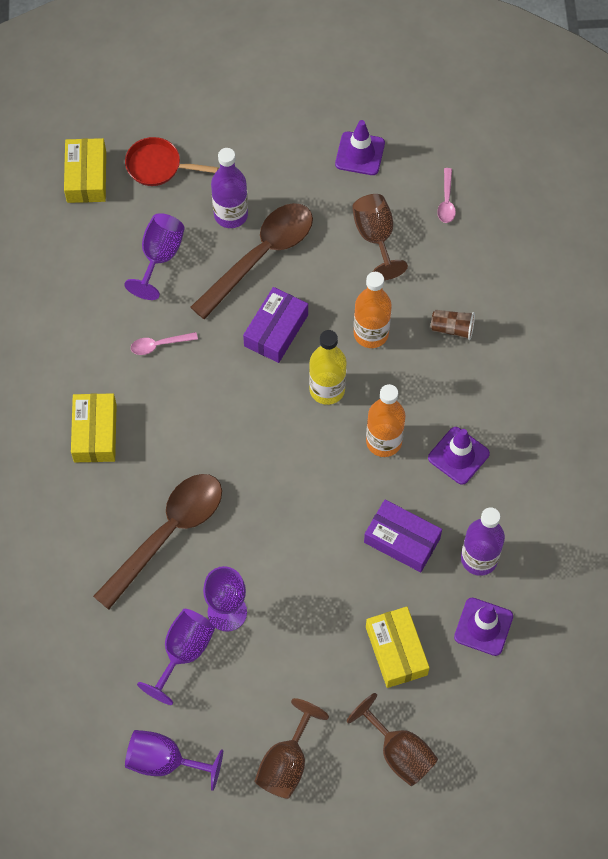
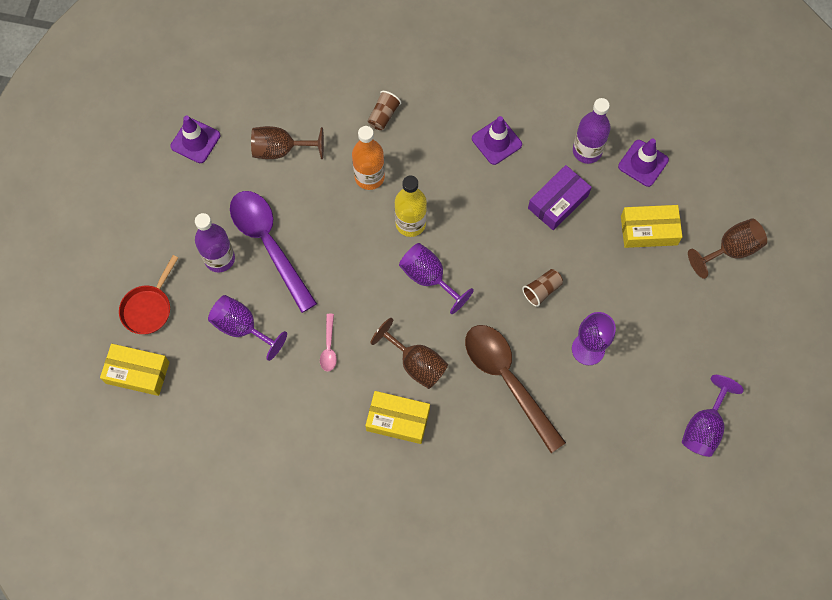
camera: 75 degrees left, 5 degrees up
purple goblet [137,609,215,705] -> purple goblet moved to [399,243,474,314]
brown spoon [190,203,313,319] -> purple spoon [230,191,317,313]
purple box [243,287,308,363] -> none
brown goblet [255,698,329,799] -> brown goblet moved to [370,318,448,389]
orange bottle [366,384,406,457] -> none
pink spoon [437,168,456,223] -> none
none -> brown cup [522,269,563,307]

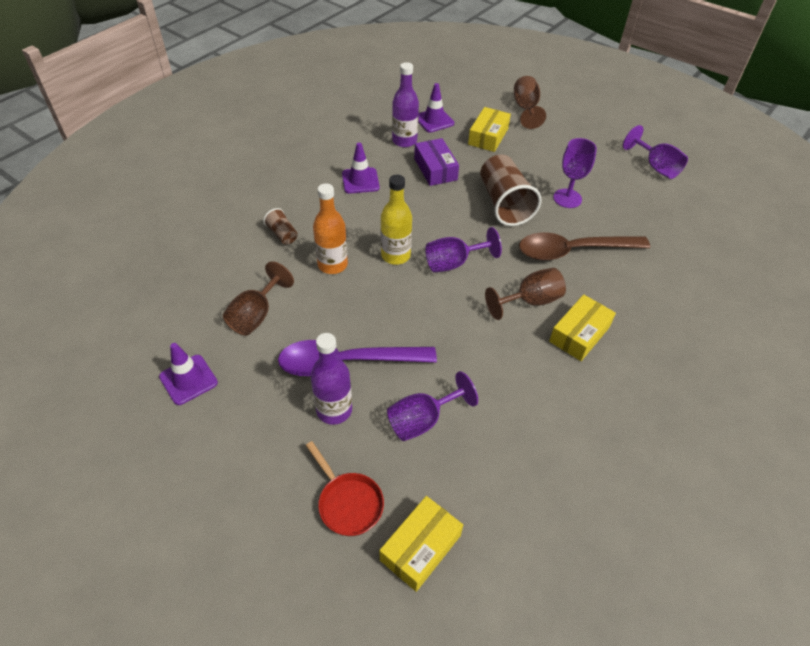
camera: 65 degrees left, 20 degrees down
pink spoon [320,314,337,372] -> none
brown cup [522,269,563,307] -> brown cup [480,155,542,226], size x2.11

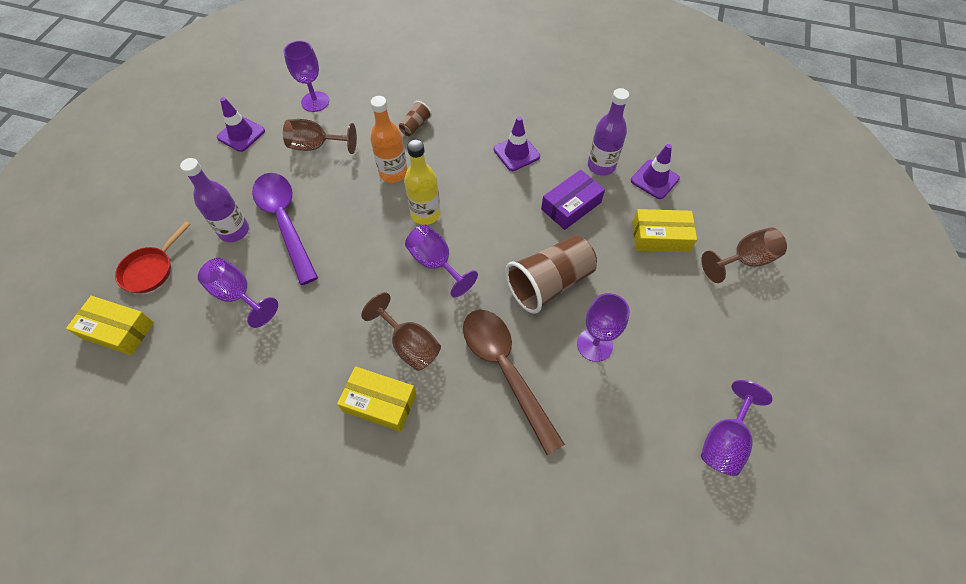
camera: 70 degrees right, 10 degrees up
none -> purple goblet [283,41,329,112]

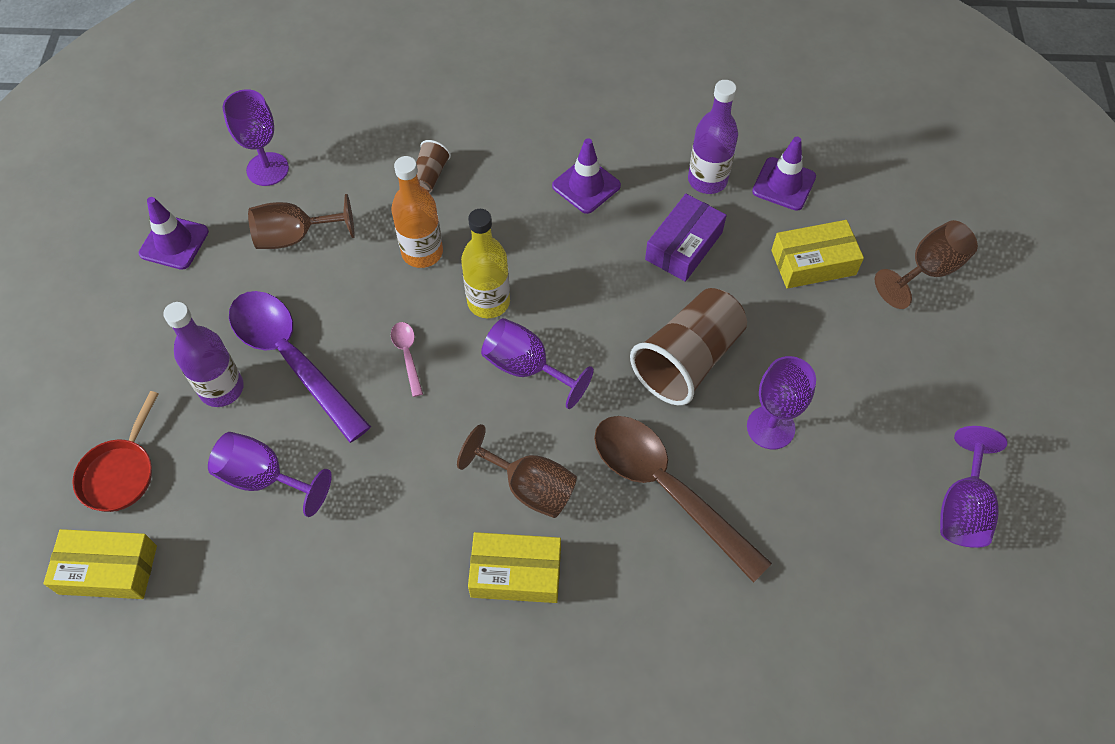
camera: 15 degrees left, 0 degrees up
none -> pink spoon [391,322,423,397]

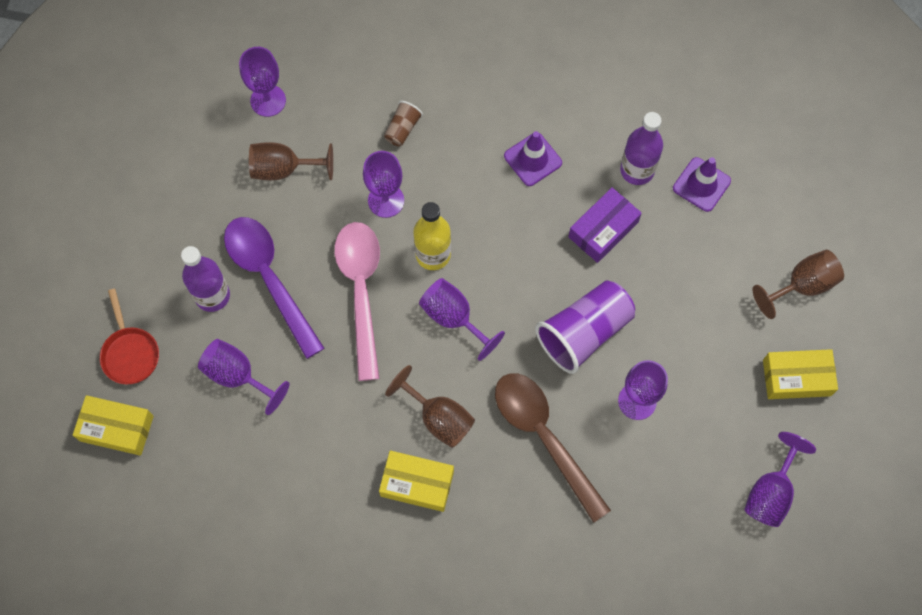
camera: 10 degrees right, 10 degrees up
red pan [72,391,158,512] -> red pan turned 45 degrees counterclockwise [100,289,159,384]
purple traffic cone [139,197,209,270] -> none
orange bottle [391,156,443,268] -> purple goblet [363,151,404,218]
pink spoon [391,322,423,397] -> pink spoon [334,222,380,381], size x2.40
brown cup [630,288,747,406] -> purple cup [535,281,635,374]
yellow box [771,220,864,289] -> yellow box moved to [763,349,838,399]

